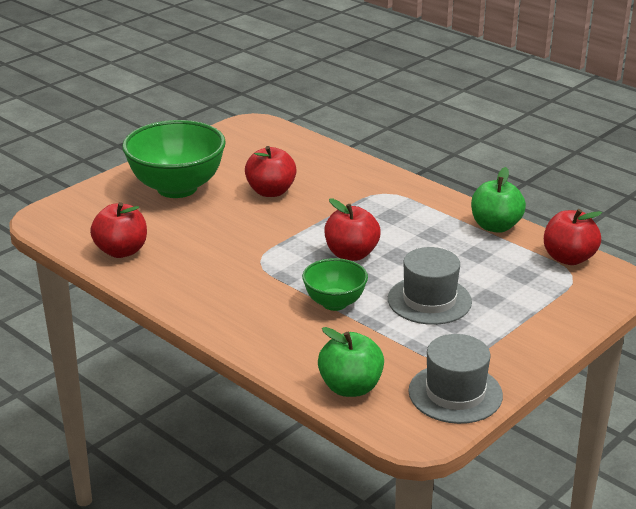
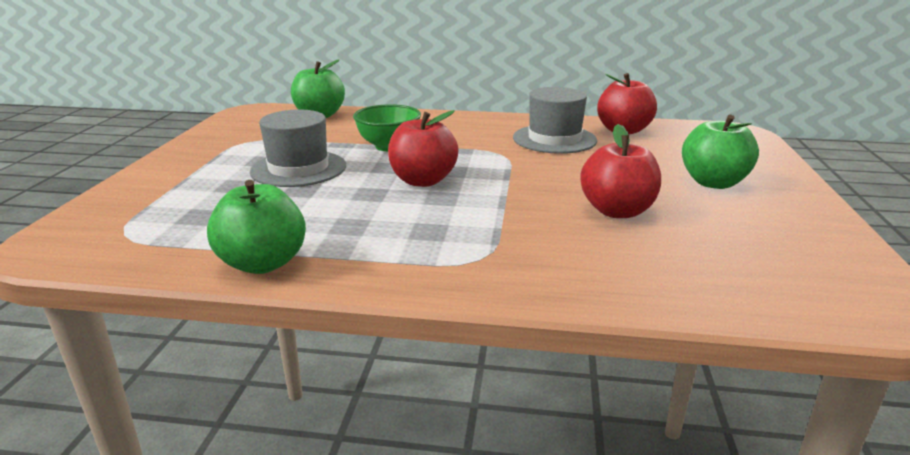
camera: 145 degrees right, 5 degrees down
green bowl [122,120,226,198] -> green apple [682,115,759,189]
grey hat [408,334,503,424] -> grey hat moved to [513,87,597,154]
red apple [544,209,602,265] -> none

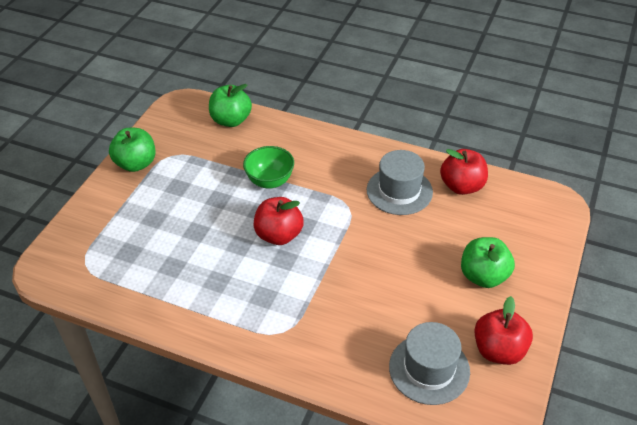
camera: 15 degrees right, 20 degrees up
green apple [207,180,306,274] -> green apple moved to [109,128,156,172]
grey hat [250,110,346,187] -> grey hat moved to [389,322,470,405]
red apple [580,124,661,218] -> red apple moved to [474,296,533,365]

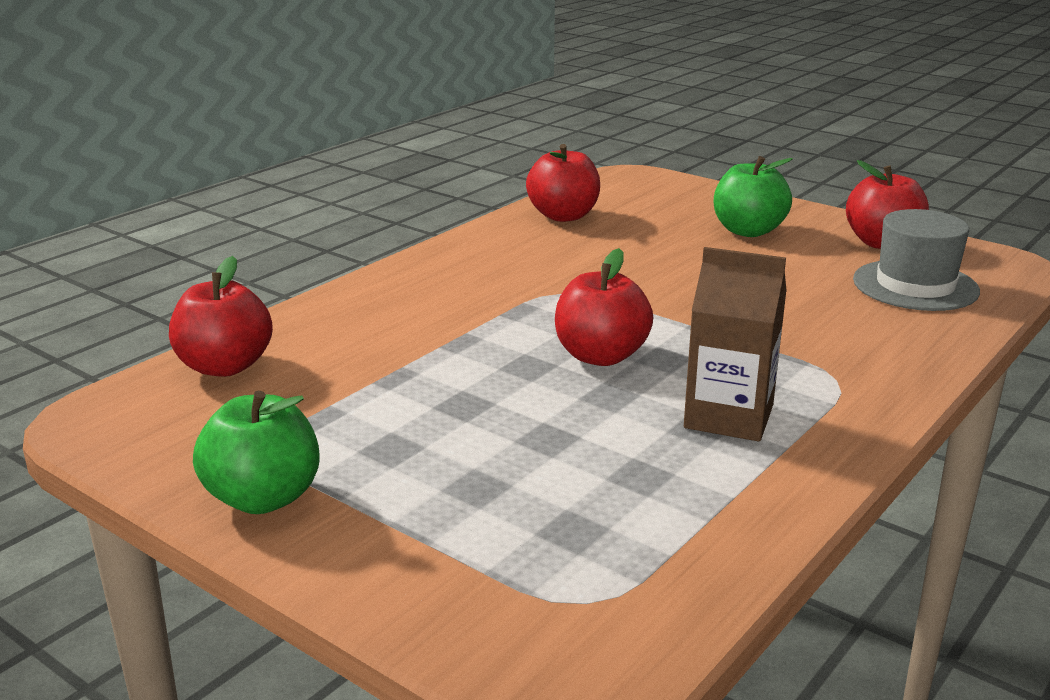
camera: 75 degrees left, 20 degrees down
green apple [209,84,252,127] -> red apple [169,256,273,377]
green bowl [243,146,294,189] -> none
grey hat [367,150,433,215] -> none
none -> brown carton [684,247,787,441]

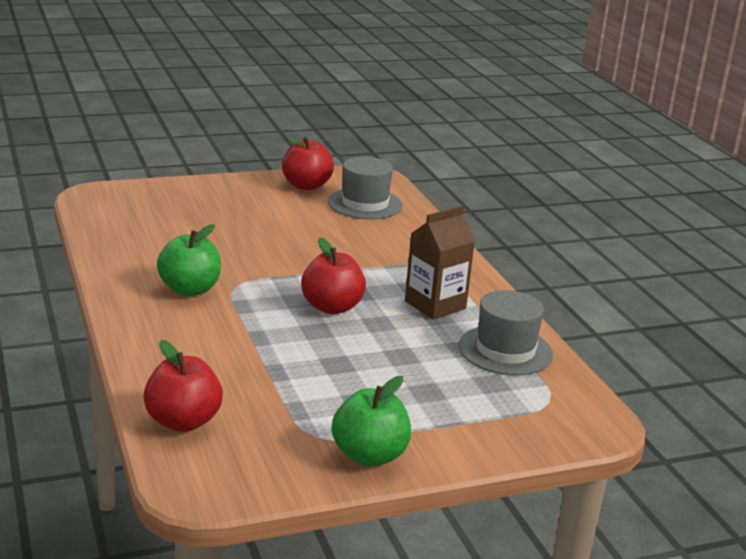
camera: 60 degrees left, 0 degrees up
red apple [526,144,600,222] -> none
green apple [714,156,793,237] -> green apple moved to [157,224,221,296]
none -> grey hat [459,290,553,375]

